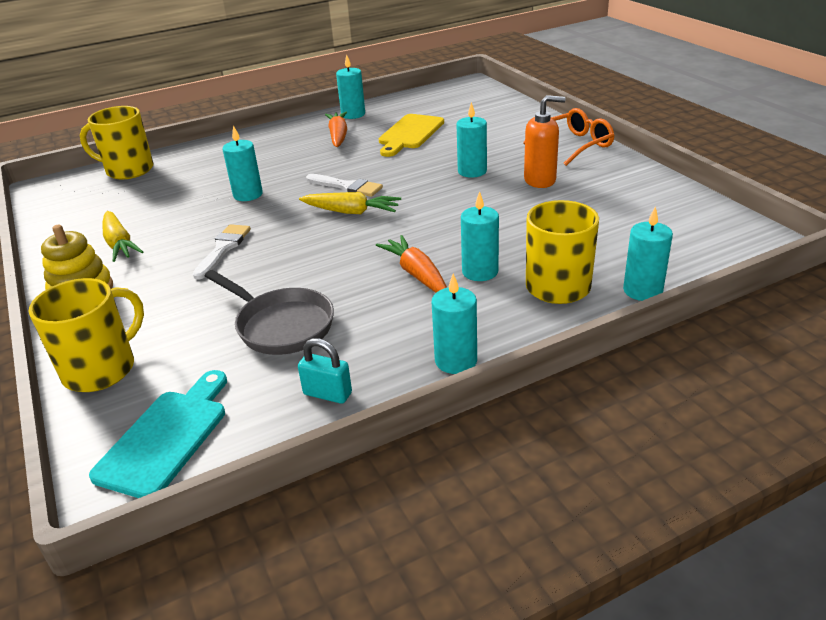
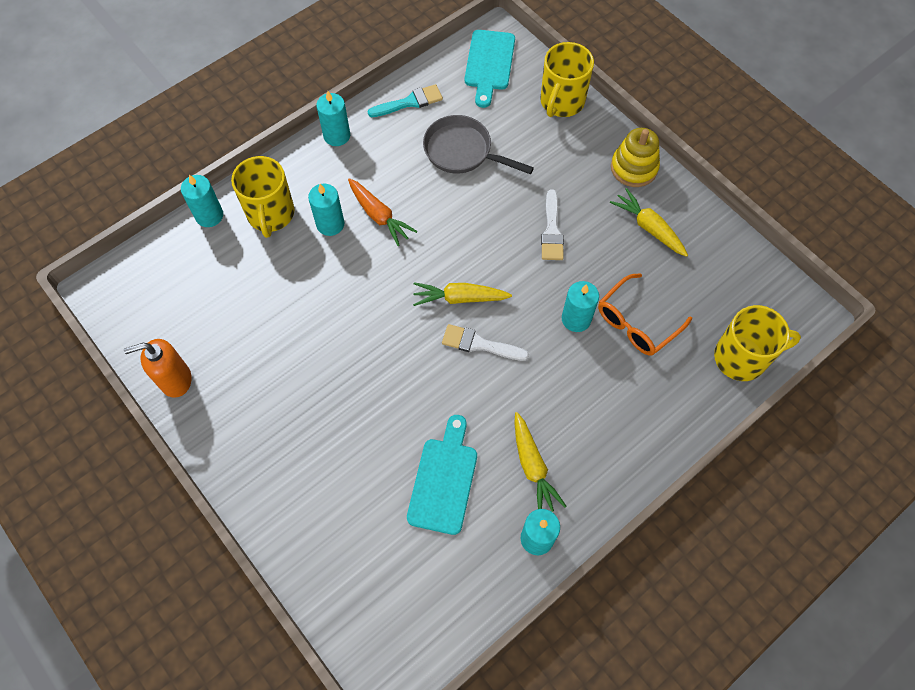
camera: 165 degrees right, 30 degrees up
turquoise padlock [298,338,352,404] -> turquoise brush [368,84,443,117]
orange carrot [325,112,347,147] -> yellow carrot [514,412,567,512]
yellow cutting board [379,114,444,157] -> turquoise cutting board [407,415,477,535]
turquoise candle [457,102,487,178] -> none
orange glasses [523,108,615,166] -> orange glasses moved to [598,273,692,356]
orange soap dispenser [524,95,566,188] -> orange soap dispenser moved to [124,339,192,398]

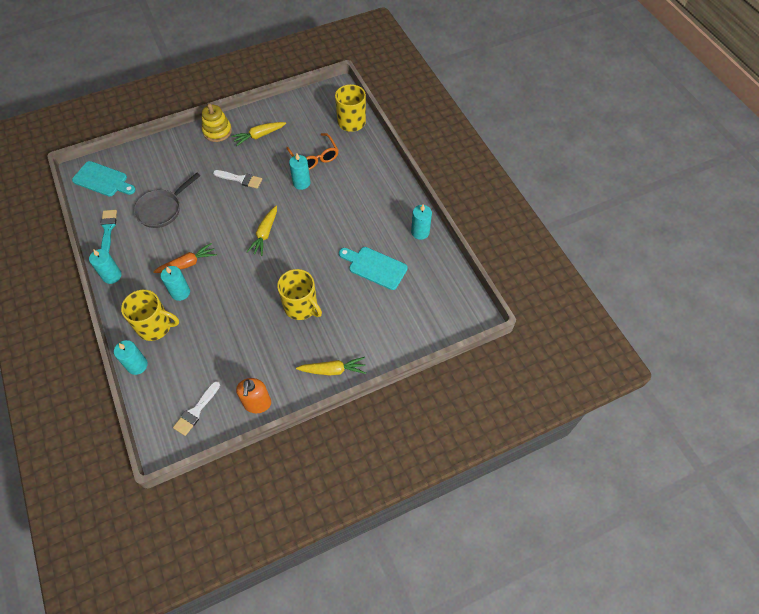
camera: 75 degrees left, 5 degrees down
white brush [442,324,529,361] -> white brush moved to [173,381,220,436]
yellow carrot [514,412,567,512] -> yellow carrot moved to [296,357,366,375]
yellow mug [540,42,594,117] -> yellow mug moved to [277,269,322,320]

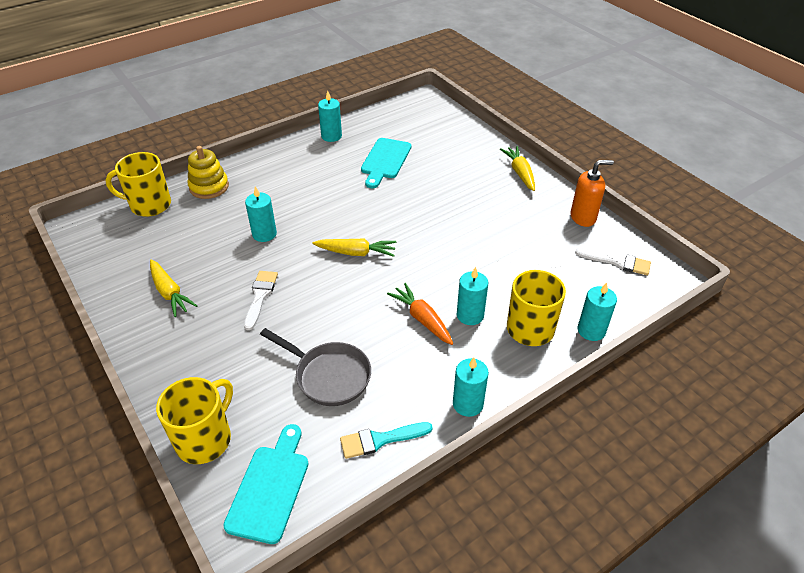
camera: 100 degrees left, 15 degrees down
yellow stacking toy [202,104,232,142] -> yellow stacking toy moved to [188,146,229,199]
yellow mug [277,269,322,320] -> yellow mug moved to [156,377,233,464]
orange glasses [286,133,338,170] -> none

